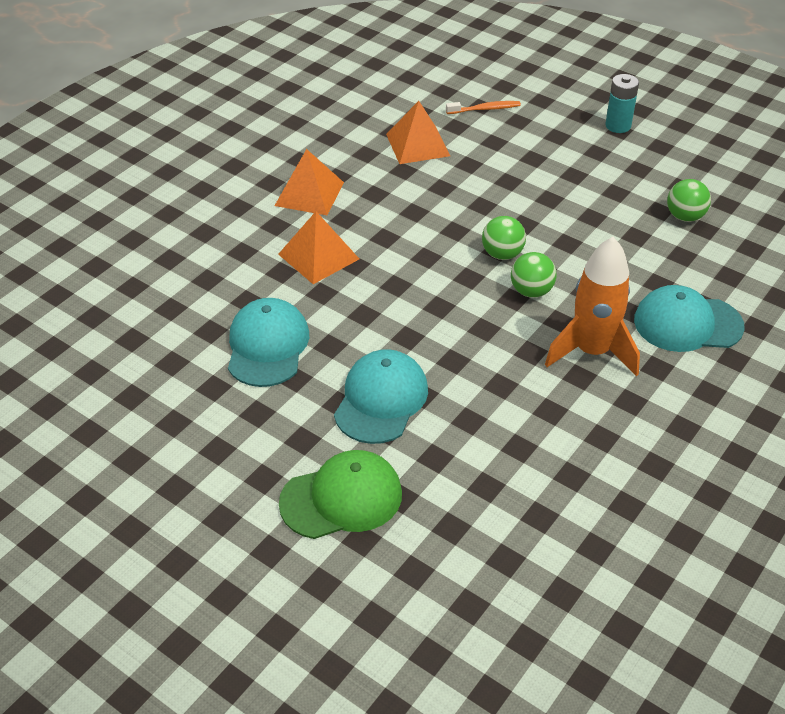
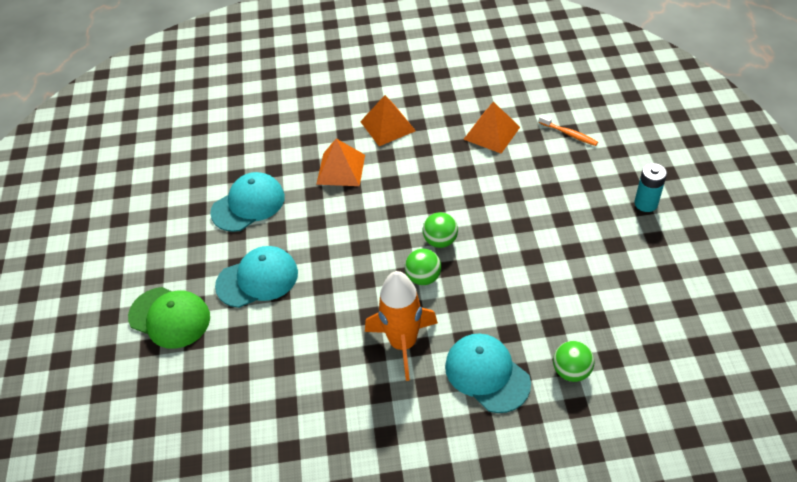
camera: 50 degrees right, 5 degrees up
green ball [667,179,711,222] -> green ball moved to [553,341,595,382]

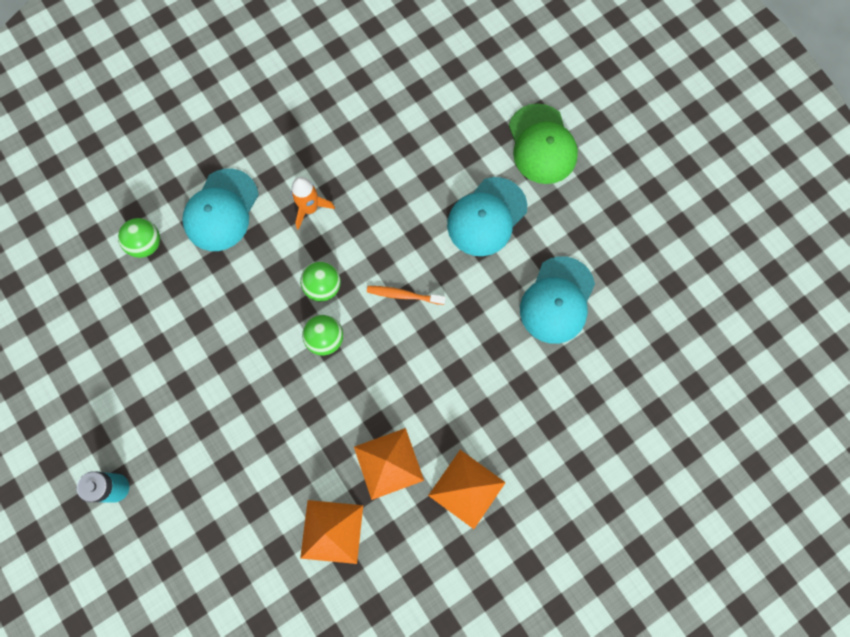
camera: 150 degrees right, 25 degrees up
green cap [128,287,210,349] -> green cap turned 105 degrees counterclockwise [509,103,578,184]
orange pyramid [316,139,365,186] -> orange pyramid moved to [354,428,424,500]
orange rocket [365,271,438,381] -> orange rocket [291,177,335,230], size x0.59
turquoise cap [445,334,531,413] -> turquoise cap turned 90 degrees clockwise [182,169,258,251]
orange toothbrush [539,115,598,146] -> orange toothbrush moved to [367,286,446,305]

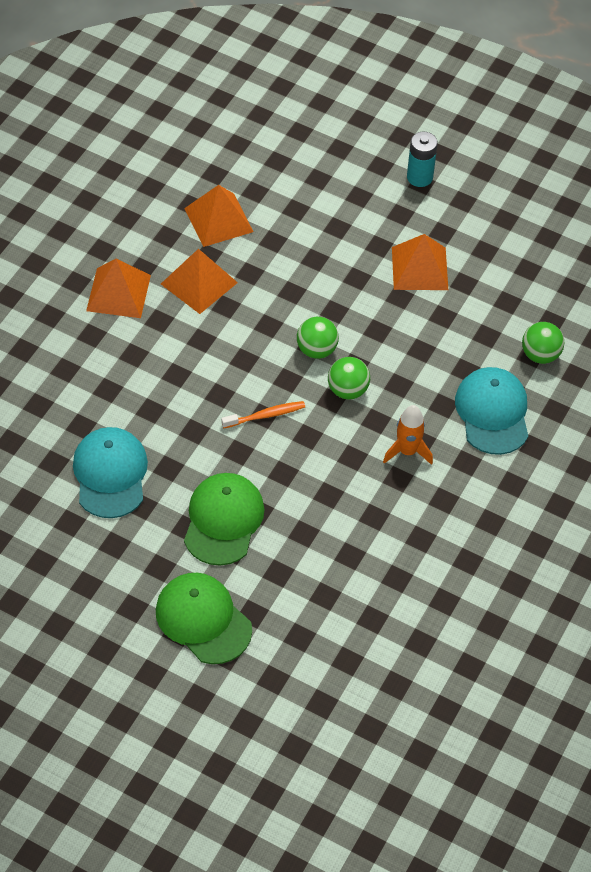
camera: 150 degrees right, 20 degrees down
turquoise cap [447,177,527,256] -> green cap [184,473,265,566]
none -> orange pyramid [392,234,448,290]

